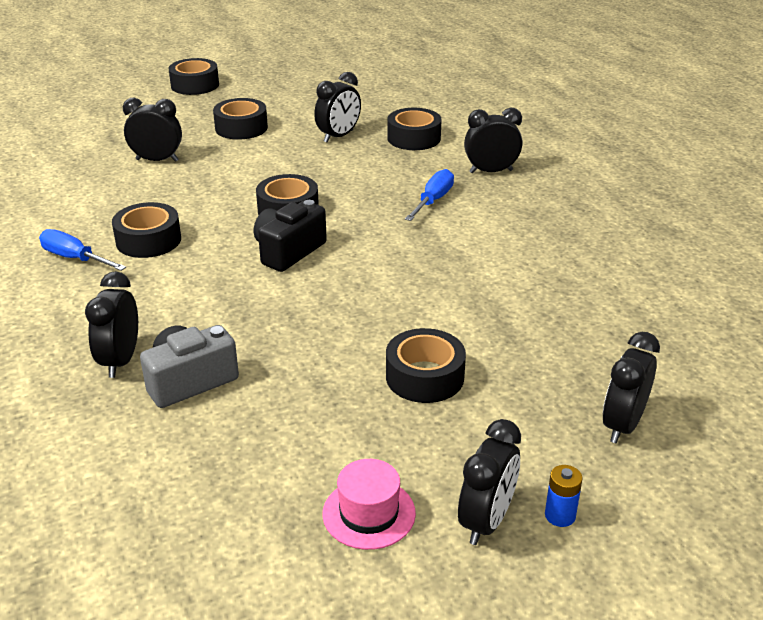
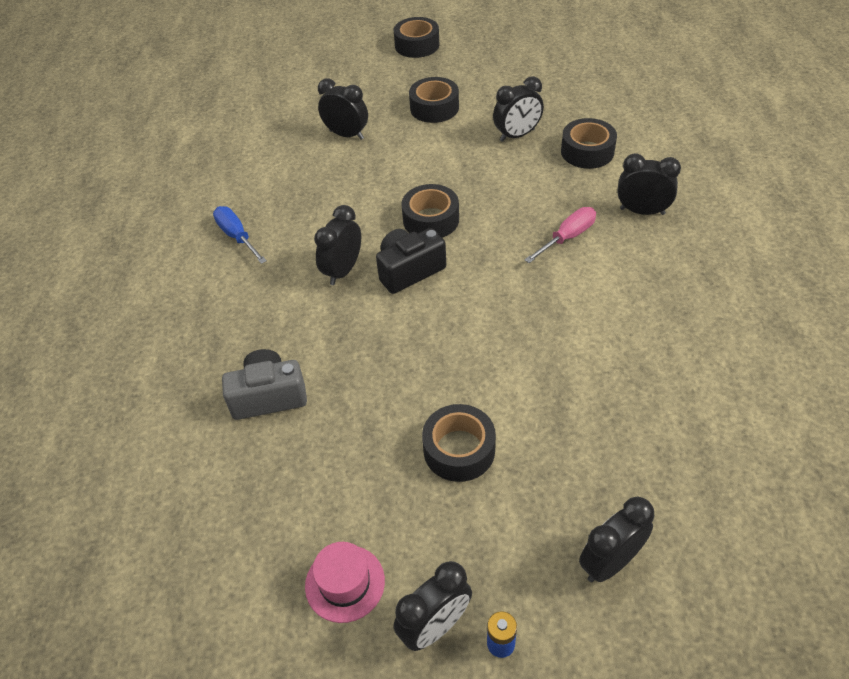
camera: 25 degrees right, 15 degrees up
black clock [85,271,138,378] -> black clock moved to [314,205,361,285]
black tape [112,202,181,258] -> none
blue screwdriver [405,169,454,221] -> pink screwdriver [524,207,596,263]

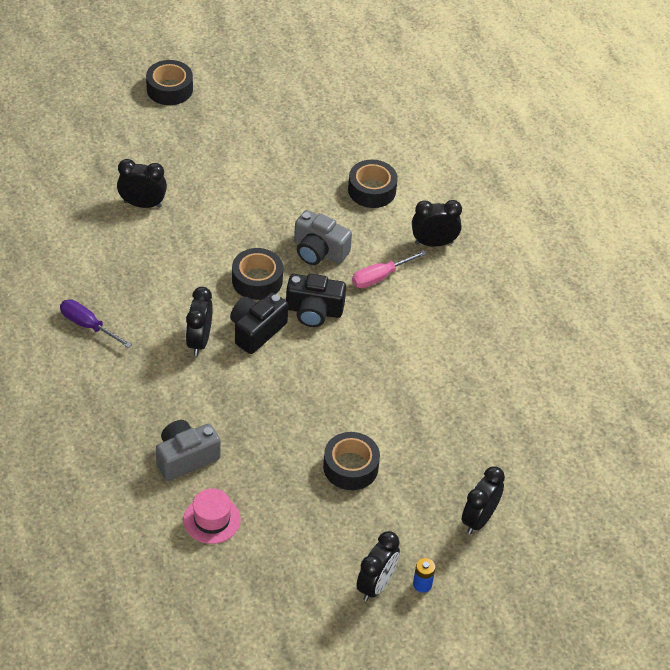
camera: 25 degrees left, 0 degrees up
blue screwdriver [213,206,267,264] -> purple screwdriver [60,299,132,348]
pink hat [305,542,385,623] -> pink hat moved to [183,488,241,544]
black tape [409,77,459,123] -> none
black clock [493,76,544,142] -> none
pink screwdriver [524,207,596,263] -> pink screwdriver turned 150 degrees counterclockwise [352,250,427,288]
none -> black camera [286,274,346,327]
none -> grey camera [294,210,352,265]

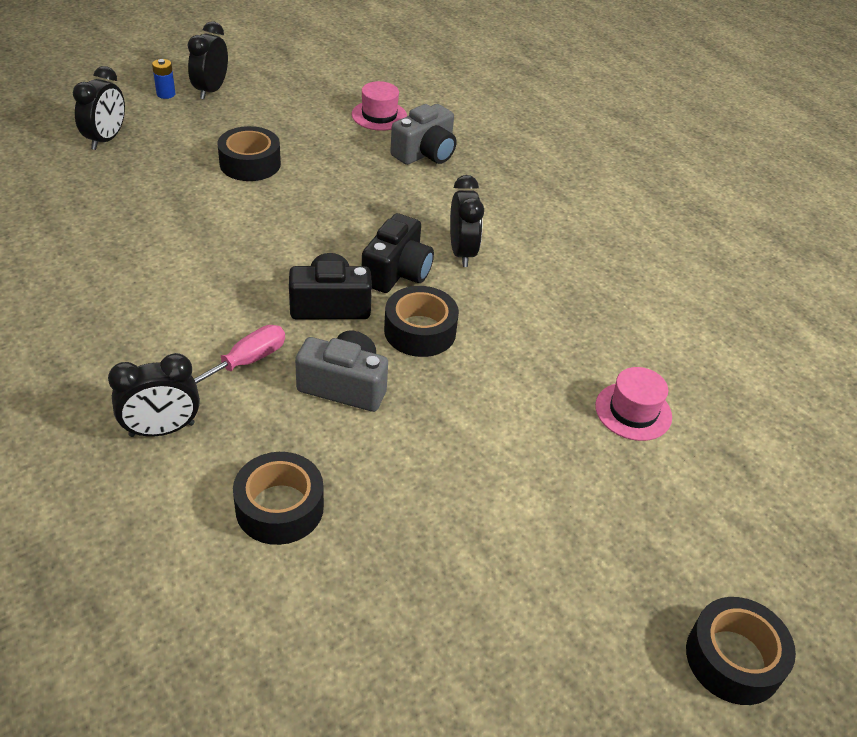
camera: 165 degrees right, 5 degrees down
purple screwdriver [60,299,132,348] -> none
black clock [117,159,167,208] -> pink hat [595,367,672,441]

